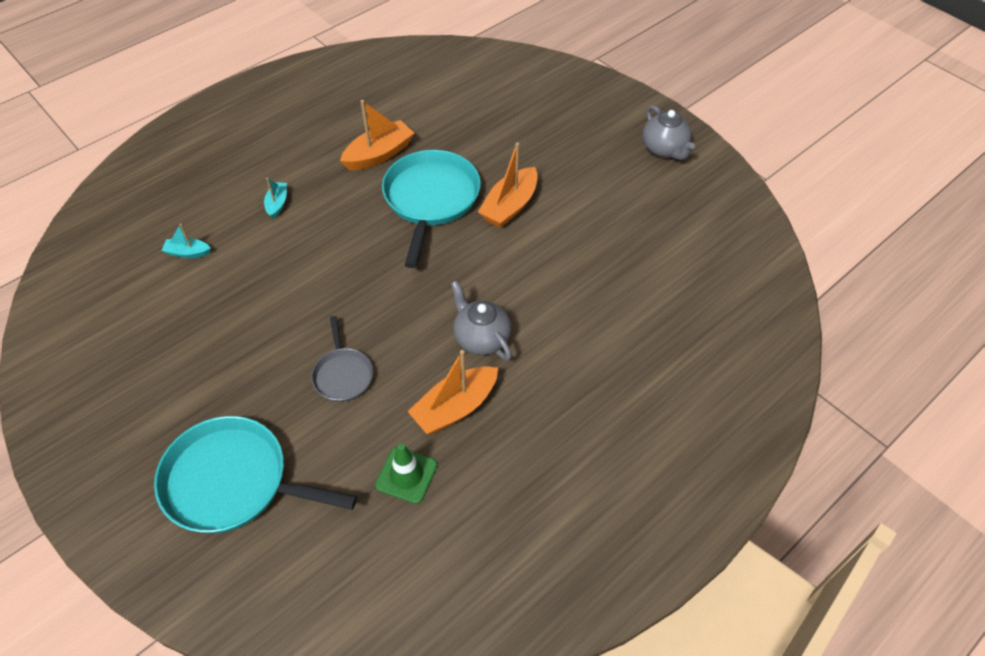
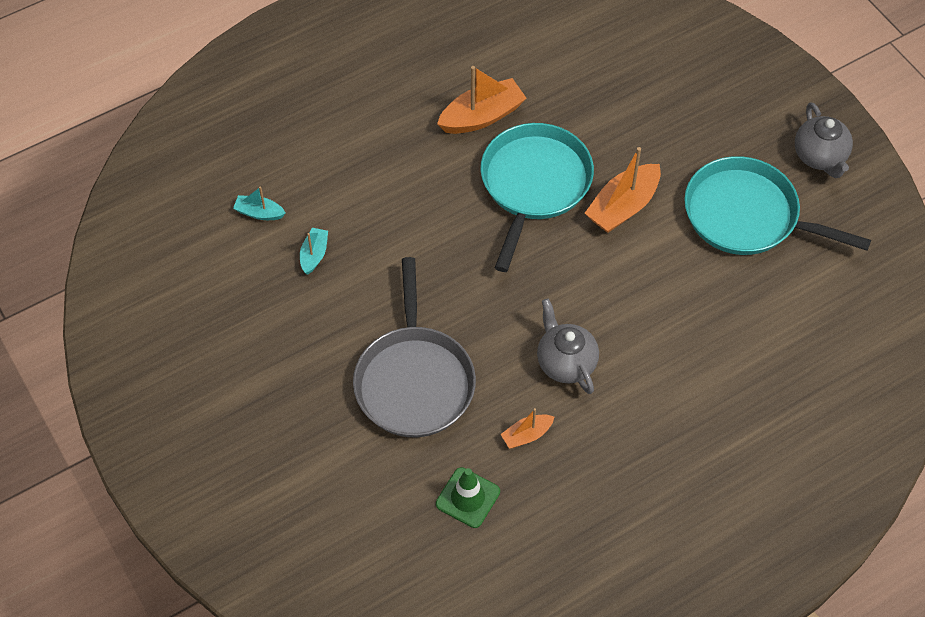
camera: 10 degrees right, 5 degrees up
turquoise pan [154,416,357,533] -> turquoise pan moved to [684,156,871,255]
turquoise boat [264,178,287,219] -> turquoise boat moved to [300,228,328,275]
grey pan [311,316,373,402] -> grey pan [353,257,476,437], size x1.89
orange boat [408,350,498,434] -> orange boat [500,408,554,449], size x0.54

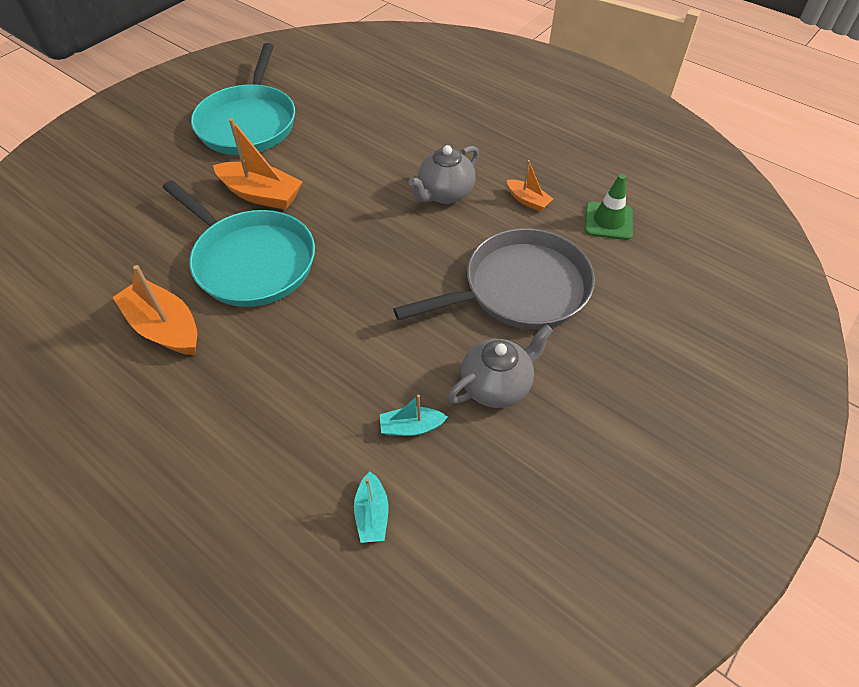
camera: 110 degrees left, 5 degrees down
turquoise pan [481,123,594,272] -> turquoise pan turned 135 degrees counterclockwise [163,180,315,307]
grey teapot [795,102,853,178] -> grey teapot moved to [448,325,553,408]

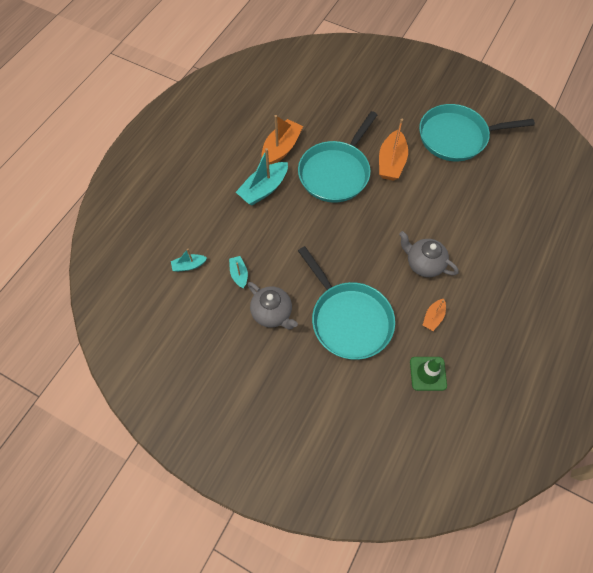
camera: 80 degrees right, 10 degrees up
grey pan [393,228,595,329] -> turquoise pan [298,246,395,360]
none -> turquoise boat [236,148,288,205]

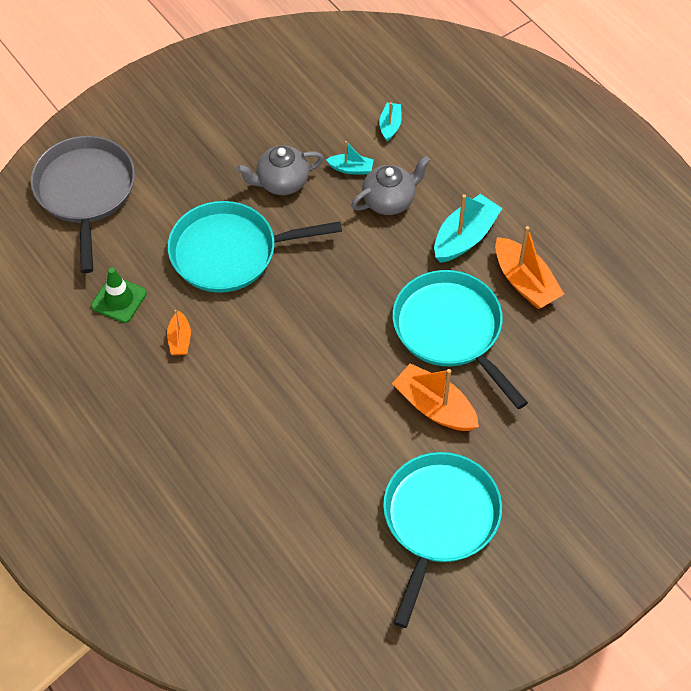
camera: 115 degrees right, 5 degrees down
turquoise boat [236,148,288,205] -> turquoise boat turned 60 degrees clockwise [434,194,503,263]
grey teapot [399,231,459,277] -> grey teapot moved to [351,156,430,215]
orange boat [422,299,446,331] -> orange boat turned 150 degrees counterclockwise [167,310,191,355]
none -> grey pan [31,136,135,273]

